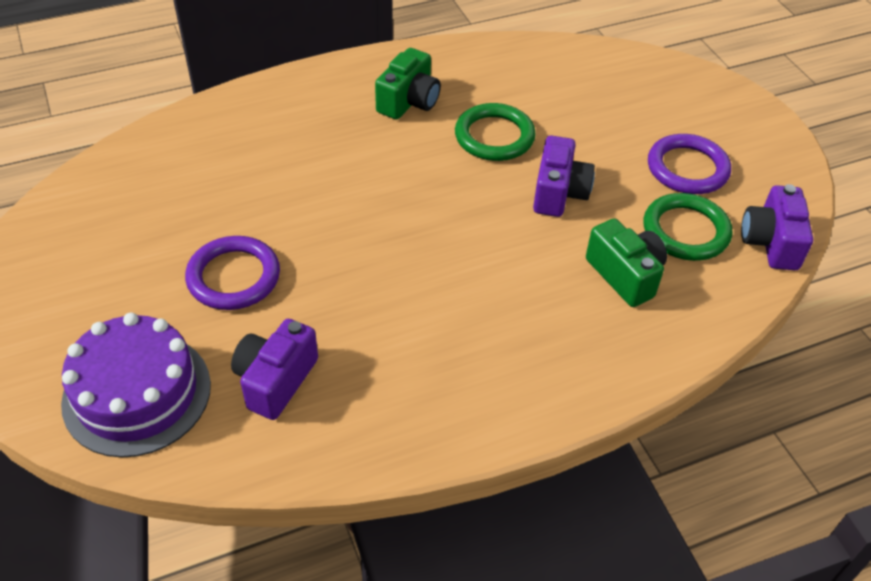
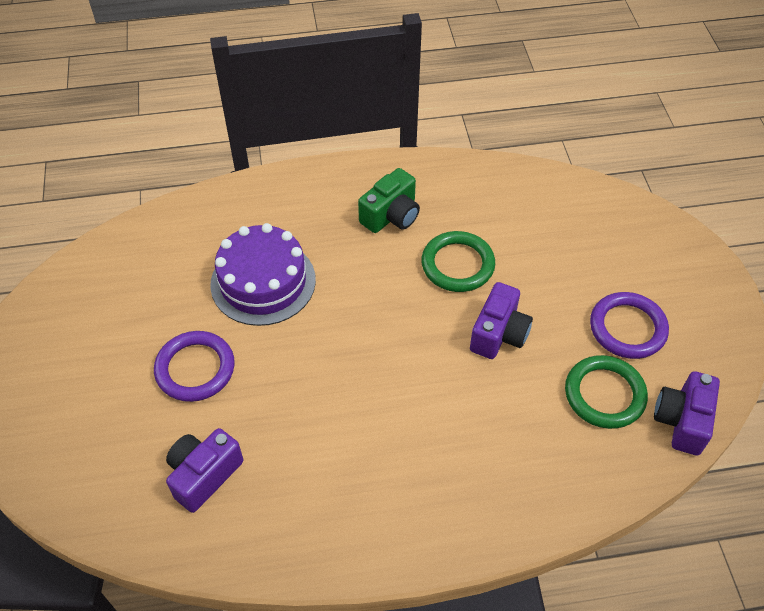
camera: 15 degrees right, 5 degrees up
purple cake [61,313,211,458] -> purple cake moved to [210,223,316,326]
green camera [586,219,667,307] -> none

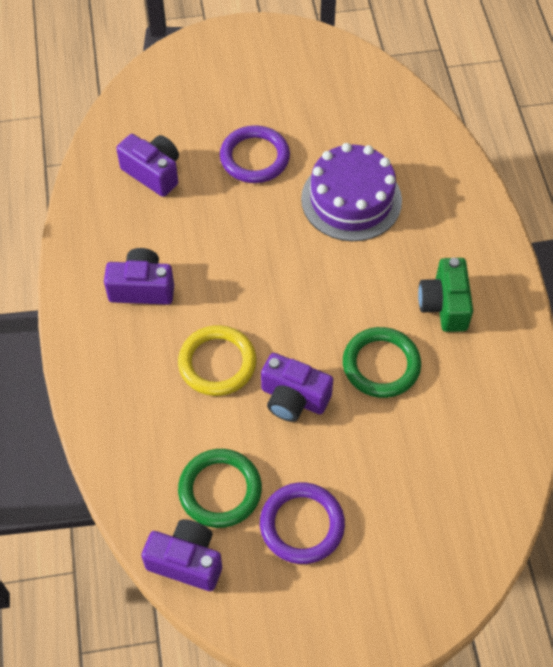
camera: 90 degrees right, 5 degrees up
green camera [358,168,420,233] -> green camera turned 45 degrees clockwise [418,258,473,332]
none -> purple camera [104,248,174,305]
none -> yellow ring [178,325,256,396]

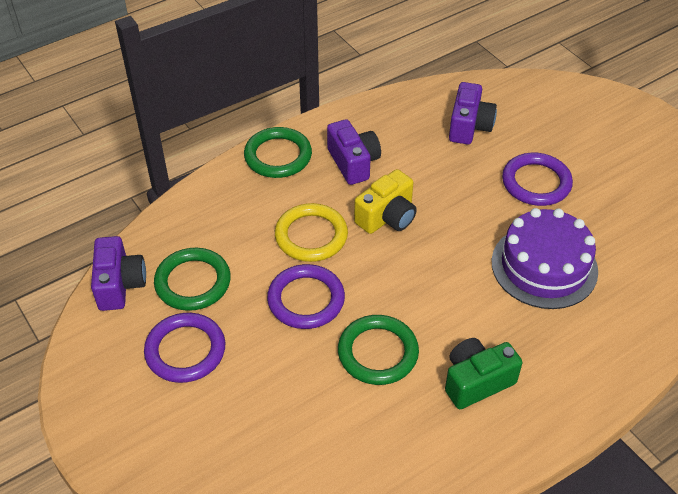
camera: 65 degrees right, 10 degrees down
purple camera [261,353,333,422] -> purple ring [267,264,345,329]
none -> green ring [244,127,312,178]
none -> yellow camera [354,169,417,234]

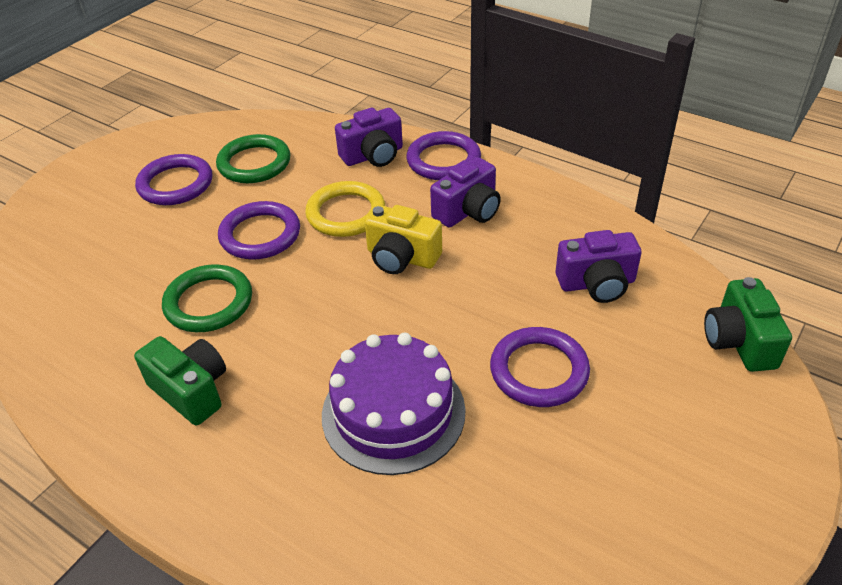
camera: 70 degrees right, 5 degrees down
purple camera [91,236,146,311] -> purple camera moved to [335,108,403,167]
green ring [244,127,312,178] -> purple ring [406,131,481,180]
none -> green camera [704,277,792,372]

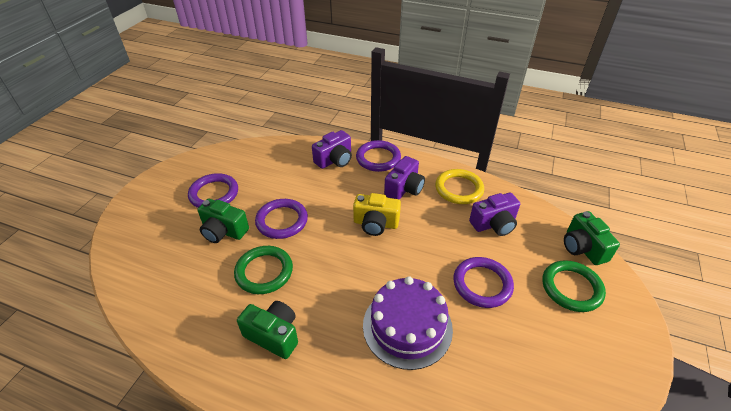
camera: 15 degrees left, 0 degrees up
green ring [216,134,290,183] -> green ring moved to [542,260,606,312]
yellow ring [305,181,385,237] -> yellow ring moved to [435,169,484,204]
none -> green camera [197,199,249,243]

